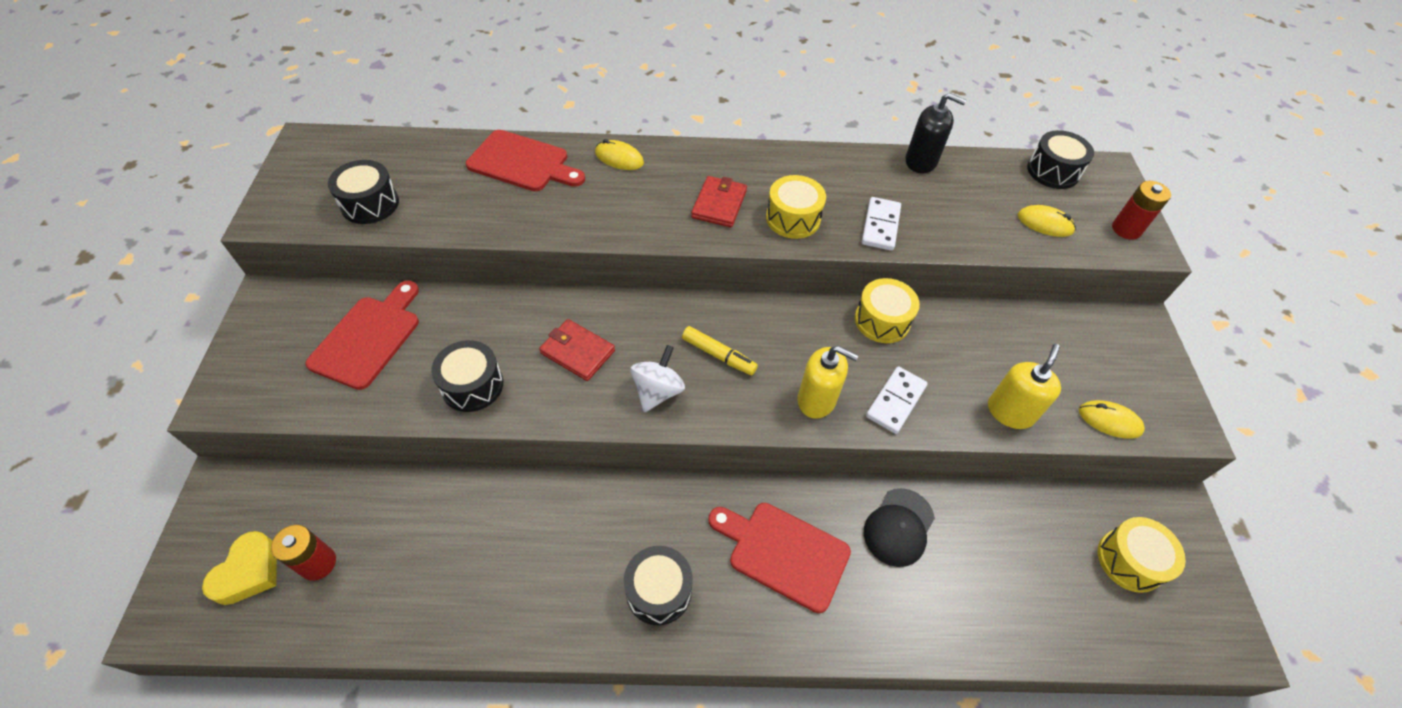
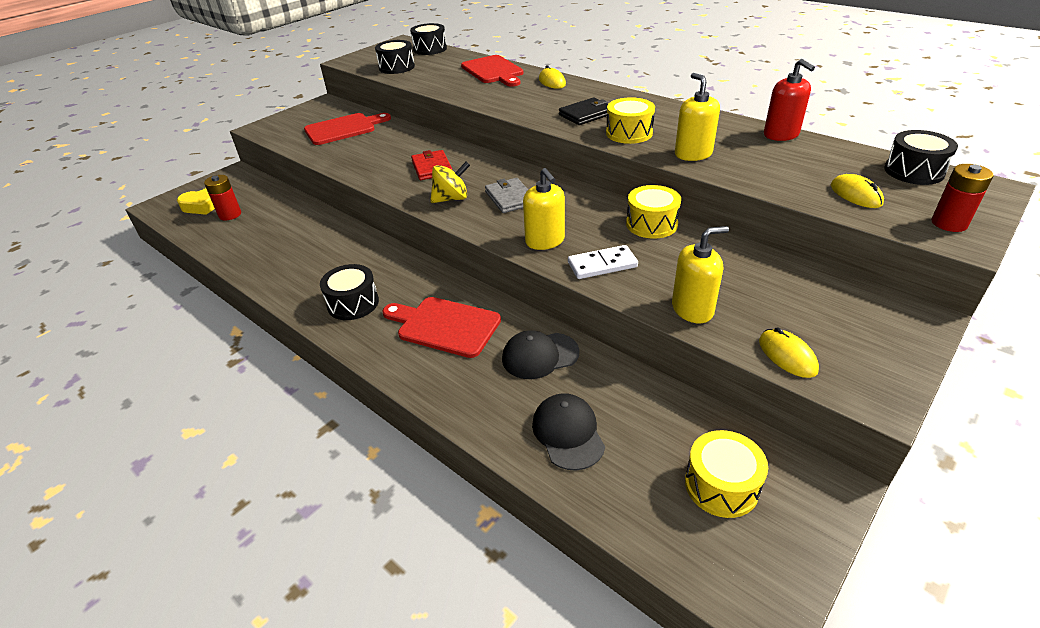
camera: 45 degrees right, 15 degrees down
black drum [431,340,503,412] -> black drum moved to [410,23,447,55]
white spinning top [631,345,685,412] -> yellow spinning top [430,161,470,203]
yellow marker [682,326,758,375] -> grey wallet [485,178,528,213]
red wallet [691,176,747,228] -> black wallet [559,97,608,125]
red cutting board [708,503,851,613] -> red cutting board turned 45 degrees counterclockwise [383,297,501,358]
white domino [862,197,901,251] -> yellow soap dispenser [675,73,720,161]
black soap dispenser [906,93,966,173] -> red soap dispenser [764,59,815,141]
none -> black cap [532,393,605,470]

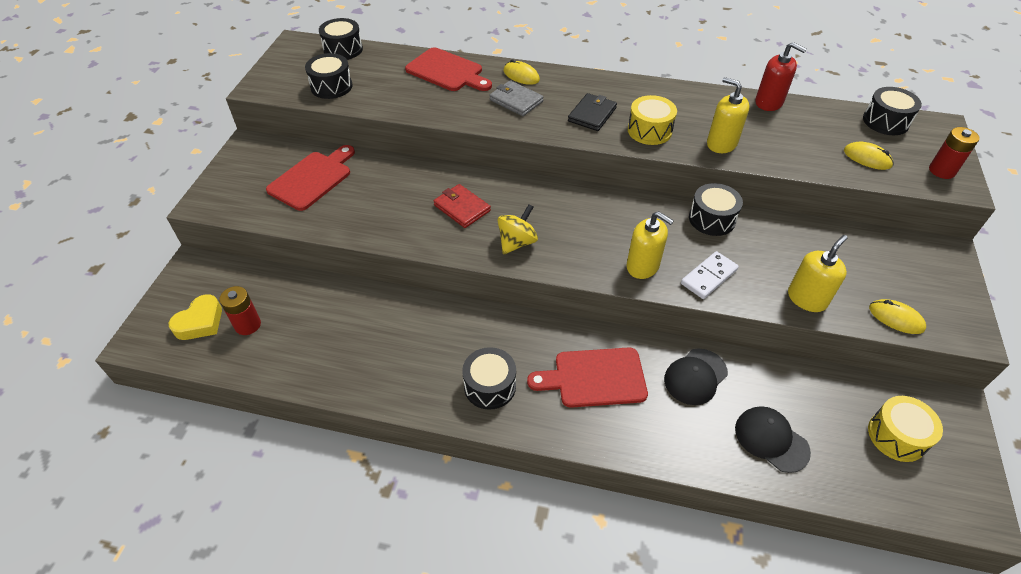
camera: 30 degrees left, 10 degrees up
grey wallet [485,178,528,213] -> grey wallet moved to [489,80,543,116]
yellow drum [626,185,681,239] -> black drum [689,183,743,236]

